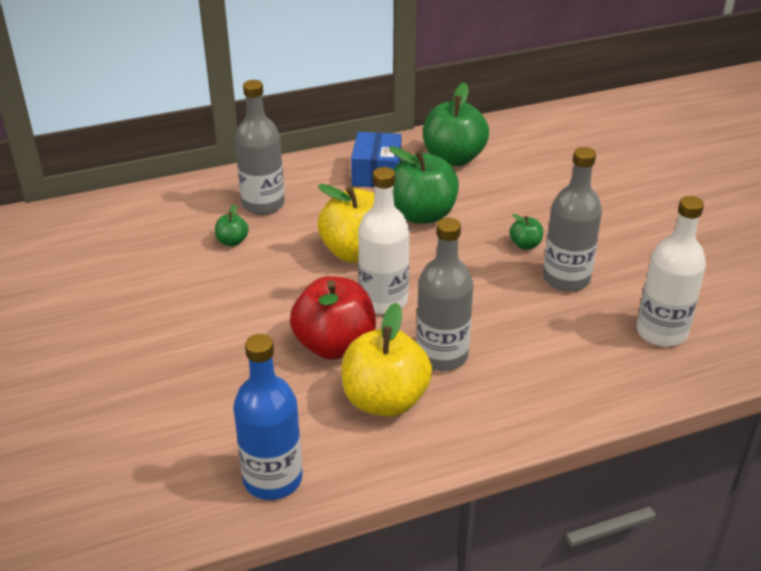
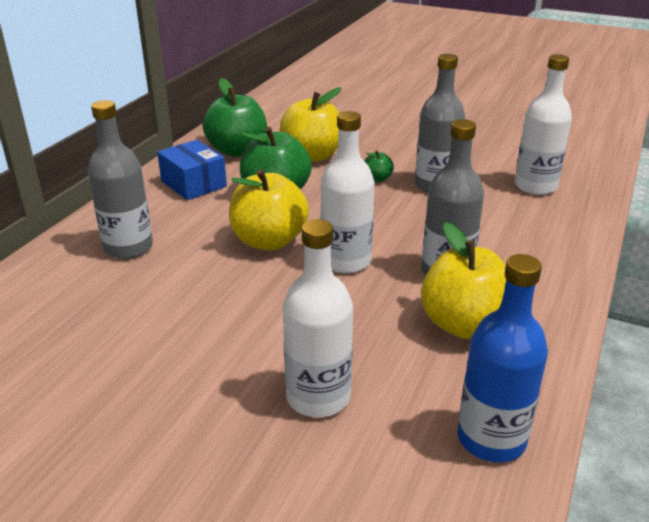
camera: 45 degrees left, 5 degrees down
green apple [215,204,249,246] -> none
red apple [290,276,376,360] -> none
none -> yellow apple [280,87,341,162]
none -> white bottle [283,219,353,417]

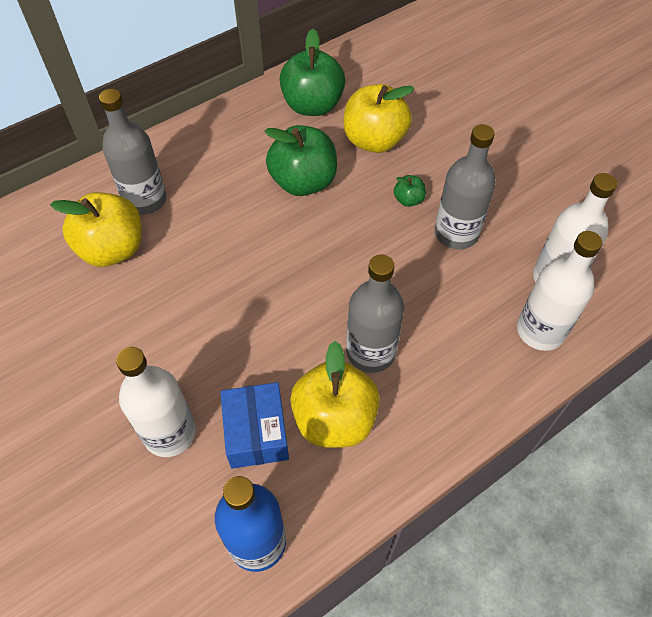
camera: 30 degrees right, 25 degrees up
blue box [157,140,227,200] -> blue box moved to [220,382,289,469]
yellow apple [229,169,309,251] -> yellow apple moved to [50,192,142,267]
white bottle [320,111,375,274] -> white bottle moved to [517,231,602,351]

